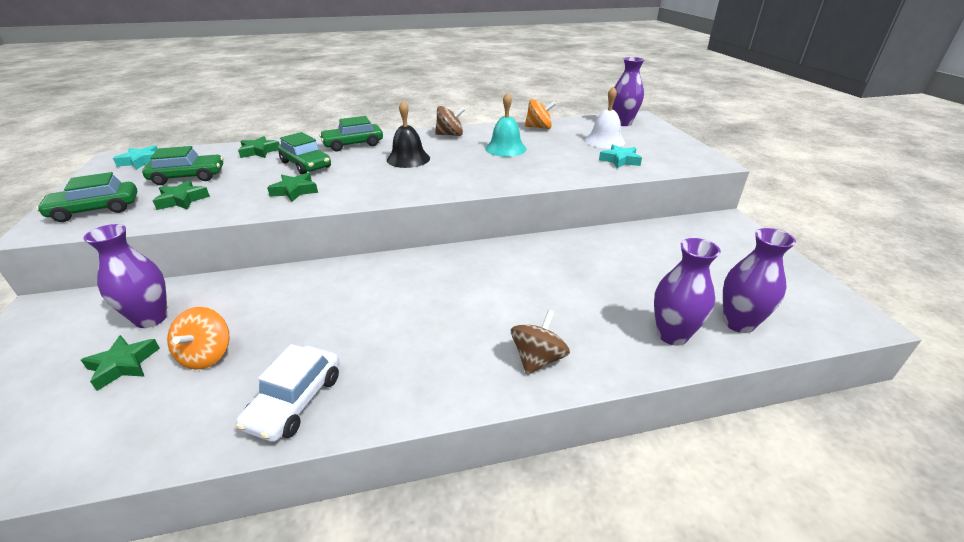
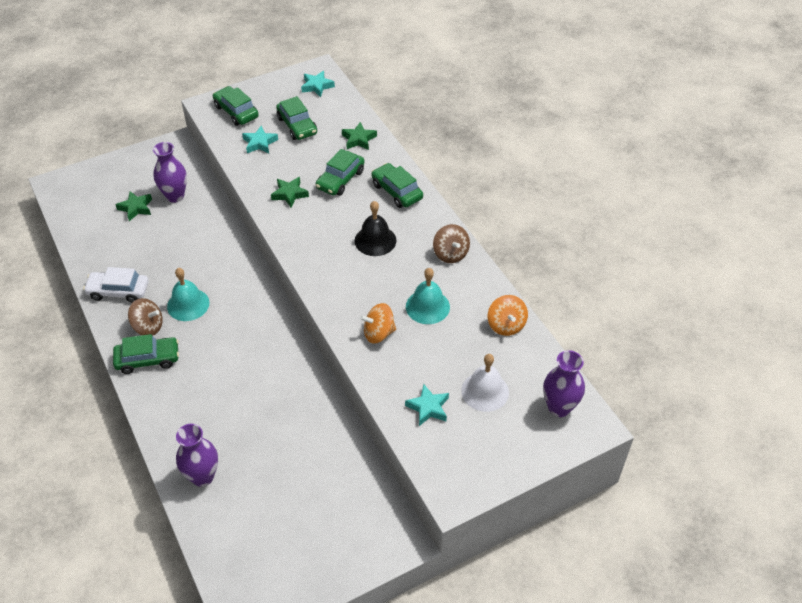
camera: 75 degrees right, 15 degrees up
green star [153,180,210,210] -> turquoise star [242,125,278,153]
orange spinning top [167,307,229,370] -> orange spinning top moved to [360,303,396,344]
brown spinning top [511,310,570,375] -> brown spinning top moved to [128,298,163,336]
purple vase [723,228,796,333] -> none
none -> green car [113,334,179,374]
none -> turquoise bell [167,268,210,321]

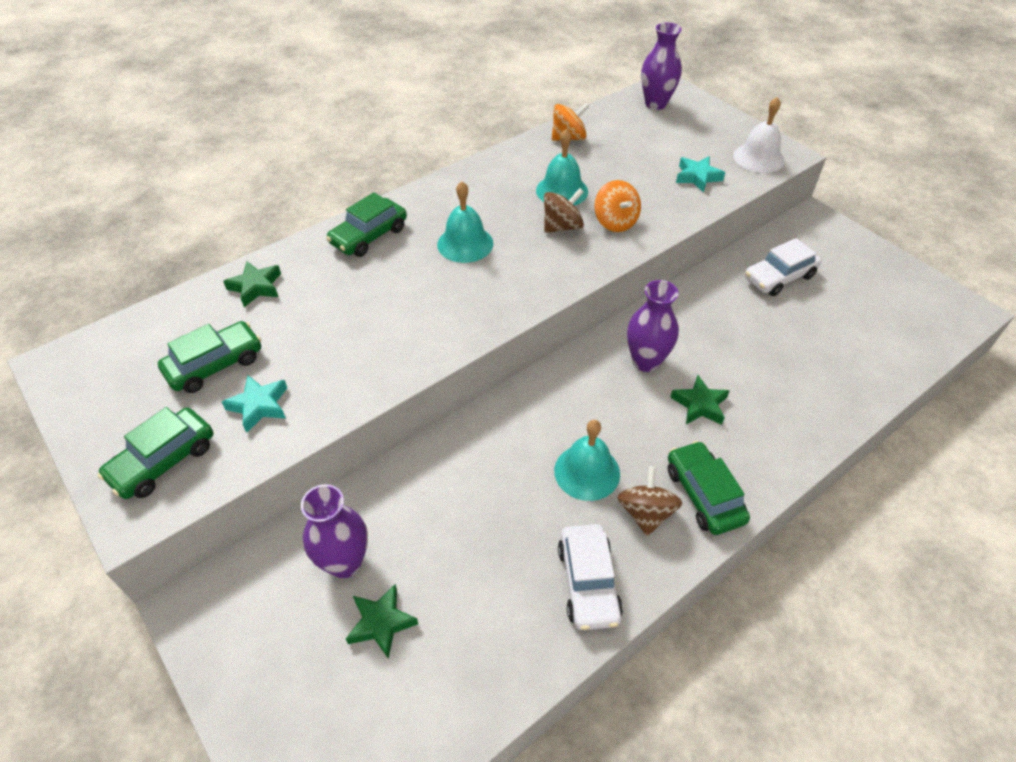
camera: 100 degrees left, 0 degrees up
purple vase [176,424,218,487] -> purple vase moved to [627,280,679,372]
green star [271,177,309,207] -> green star moved to [670,375,730,425]
turquoise star [301,71,335,97] -> none
green car [315,149,365,196] -> none
black bell [355,201,396,256] -> turquoise bell [437,181,493,263]
brown spinning top [433,224,470,263] -> brown spinning top moved to [544,188,584,233]
white bell [461,354,509,412] -> white bell moved to [733,97,784,173]
none -> white car [745,238,821,296]

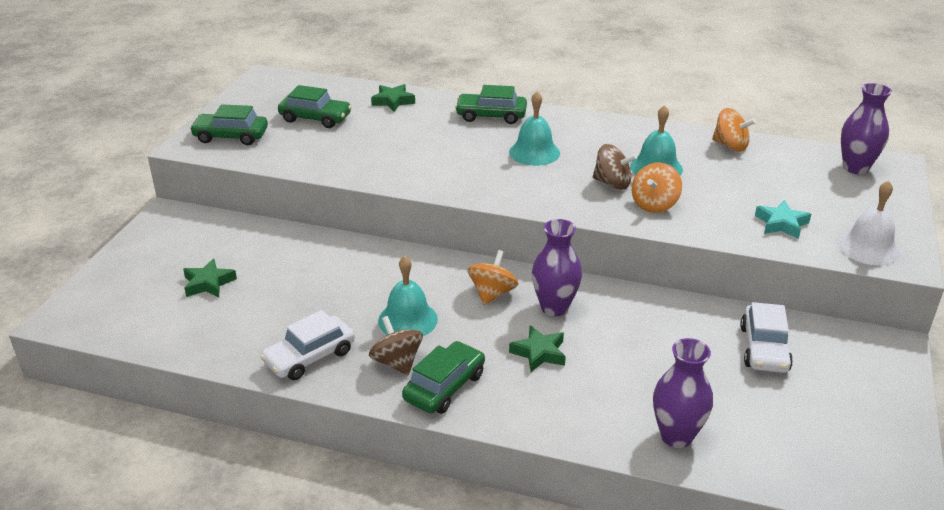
camera: 55 degrees right, 15 degrees down
turquoise star [222,375,287,433] -> none
purple vase [301,484,368,578] -> purple vase moved to [653,338,713,448]
brown spinning top [617,466,683,536] -> brown spinning top turned 90 degrees counterclockwise [369,316,423,375]
white car [745,238,821,296] -> white car turned 105 degrees counterclockwise [740,302,793,373]
none -> orange spinning top [468,250,518,305]

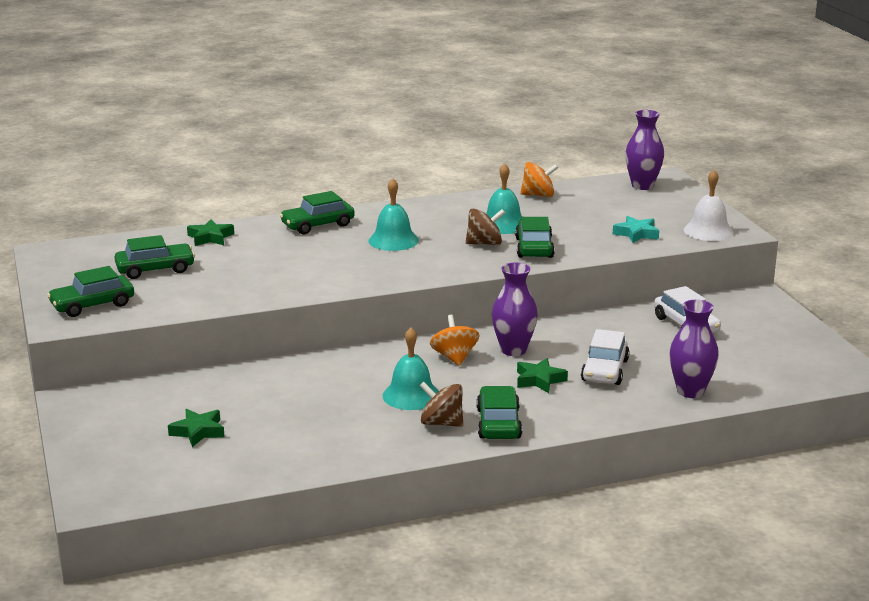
camera: 35 degrees left, 10 degrees down
white car [260,310,355,380] -> white car moved to [581,329,630,385]
orange spinning top [632,163,682,213] -> green car [515,217,555,258]

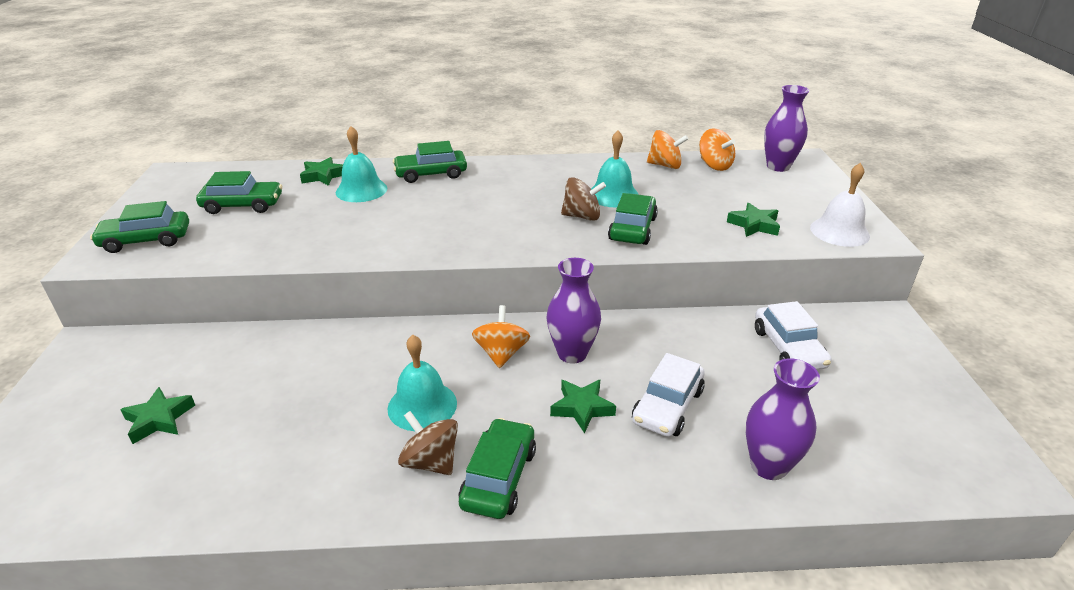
camera: 15 degrees right, 10 degrees up
turquoise bell [368,178,419,251] -> turquoise bell moved to [336,126,387,202]
turquoise star [613,216,659,243] -> green star [727,203,780,237]
none -> orange spinning top [699,128,735,171]

